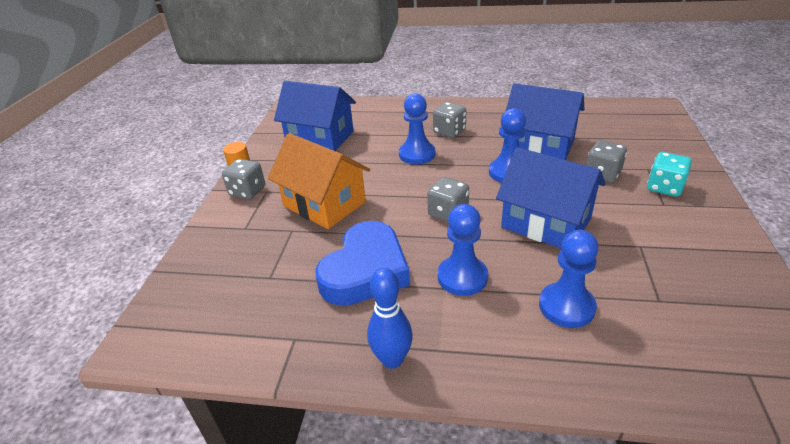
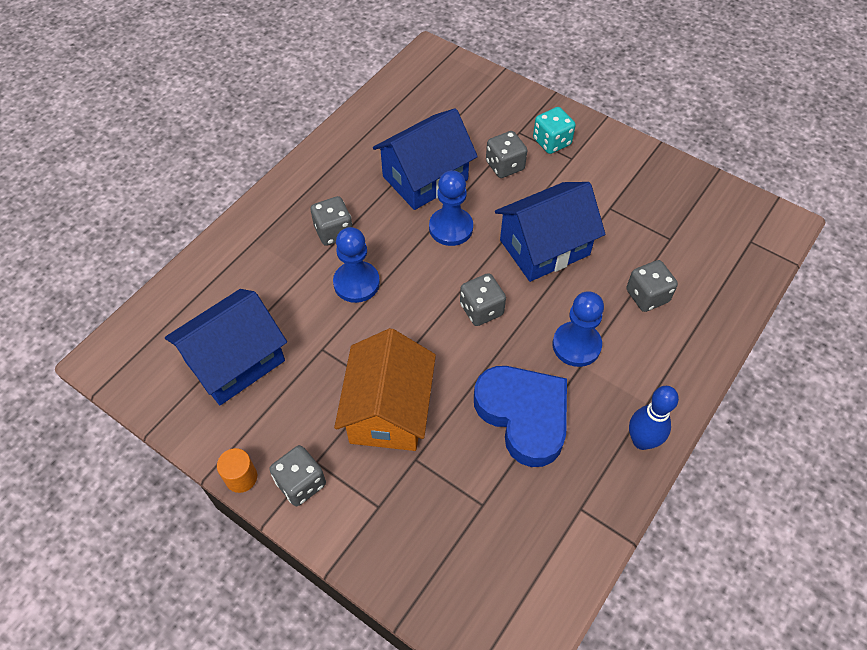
camera: 65 degrees left, 20 degrees up
orange house [268,133,370,229] -> orange house turned 60 degrees counterclockwise [334,328,436,451]
blue pawn [539,230,599,328] -> grey dice [626,260,678,312]

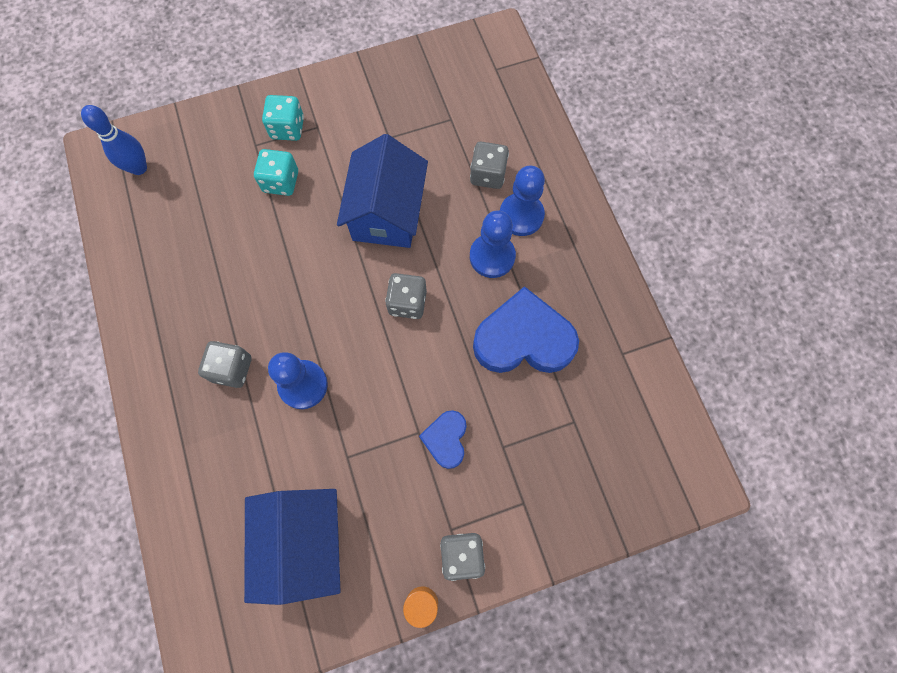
camera: 55 degrees left, 15 degrees up
orange house [334,328,436,451] -> blue heart [419,410,467,469]
blue house [373,108,478,210] -> none
blue pawn [429,170,473,246] -> blue pawn moved to [500,166,545,236]
grey dice [486,131,527,178] -> turquoise dice [254,149,298,196]
blue bowling pin [629,386,679,450] -> blue bowling pin moved to [81,105,147,175]

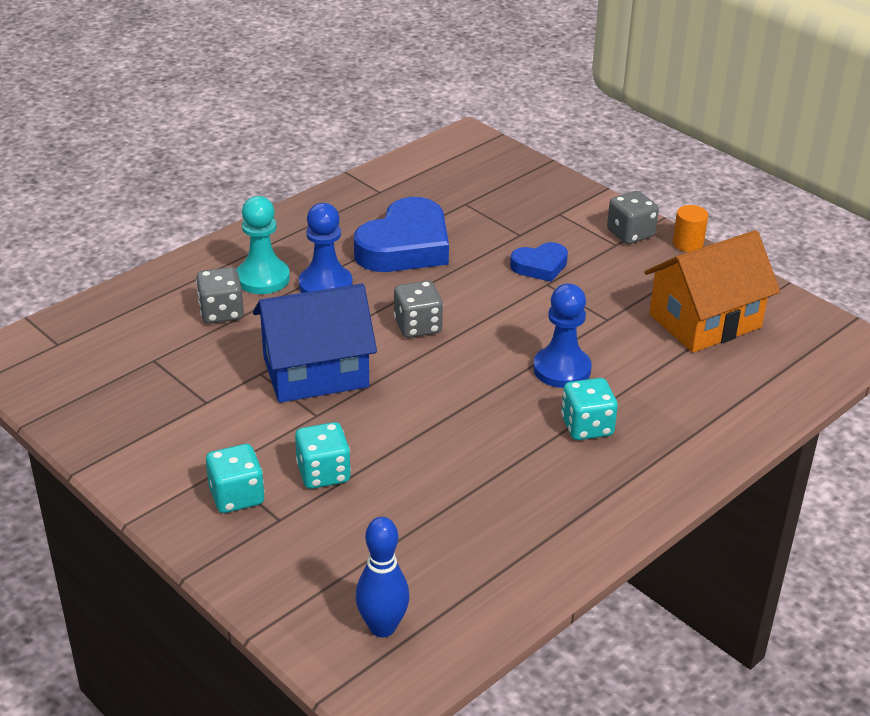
camera: 115 degrees left, 35 degrees down
grey dice [198,341,252,388] -> turquoise dice [561,378,618,440]
blue house [244,489,341,605] -> orange house [644,230,780,353]
blue heart [473,286,579,373] -> blue heart turned 120 degrees counterclockwise [354,197,449,272]
blue pawn [500,166,545,236] -> turquoise pawn [236,196,290,294]

